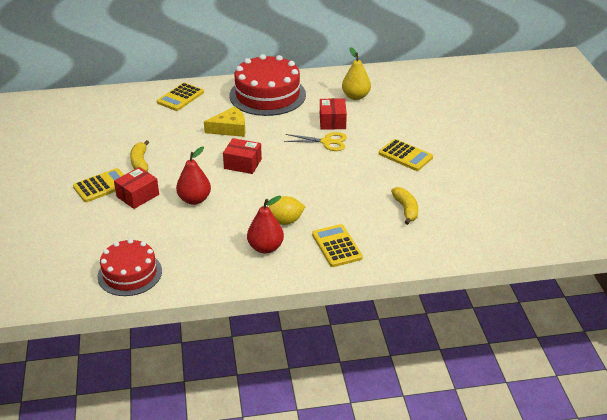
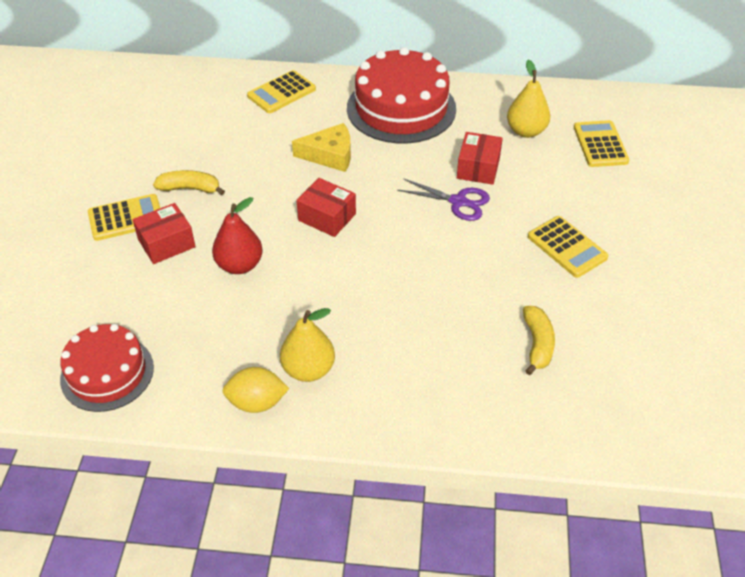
camera: 15 degrees right, 10 degrees up
yellow banana [130,140,149,171] -> yellow banana turned 90 degrees clockwise [153,170,225,195]
red pear [247,196,284,254] -> yellow pear [280,308,335,382]
yellow lemon [269,196,306,225] -> yellow lemon moved to [223,367,289,413]
yellow scissors [284,132,347,151] -> purple scissors [397,178,490,221]
yellow calculator [312,224,363,267] -> yellow calculator moved to [574,120,629,167]

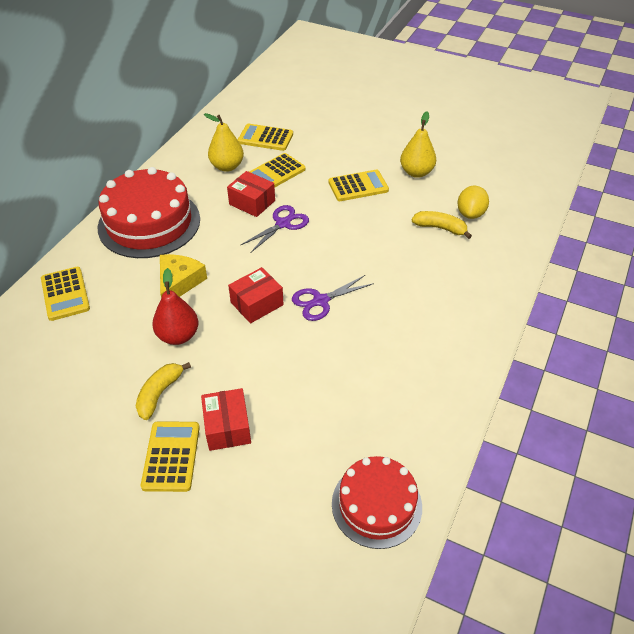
camera: 70 degrees left, 0 degrees up
red pear [212,197,263,274] -> red pear moved to [152,268,198,345]
yellow lemon [223,367,289,413] -> yellow lemon moved to [457,186,489,219]
yellow pear [280,308,335,382] -> yellow pear moved to [400,111,436,178]
none -> yellow calculator [249,153,306,187]
none -> purple scissors [292,275,374,321]

